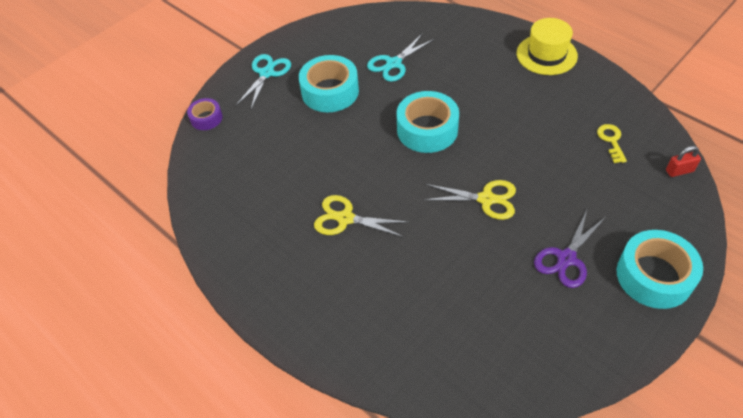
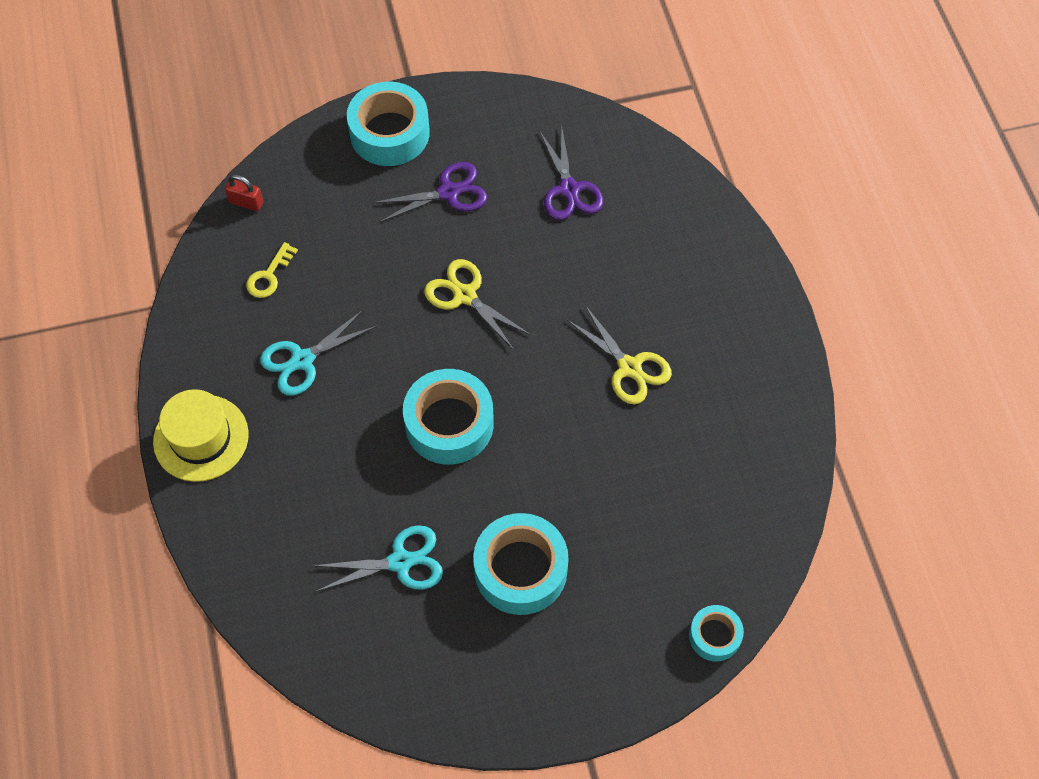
camera: 150 degrees left, 10 degrees up
purple tape [187,98,223,130] -> turquoise tape [689,605,744,661]
turquoise scissors [235,54,291,109] -> turquoise scissors moved to [260,309,377,396]
none -> purple scissors [539,129,603,220]

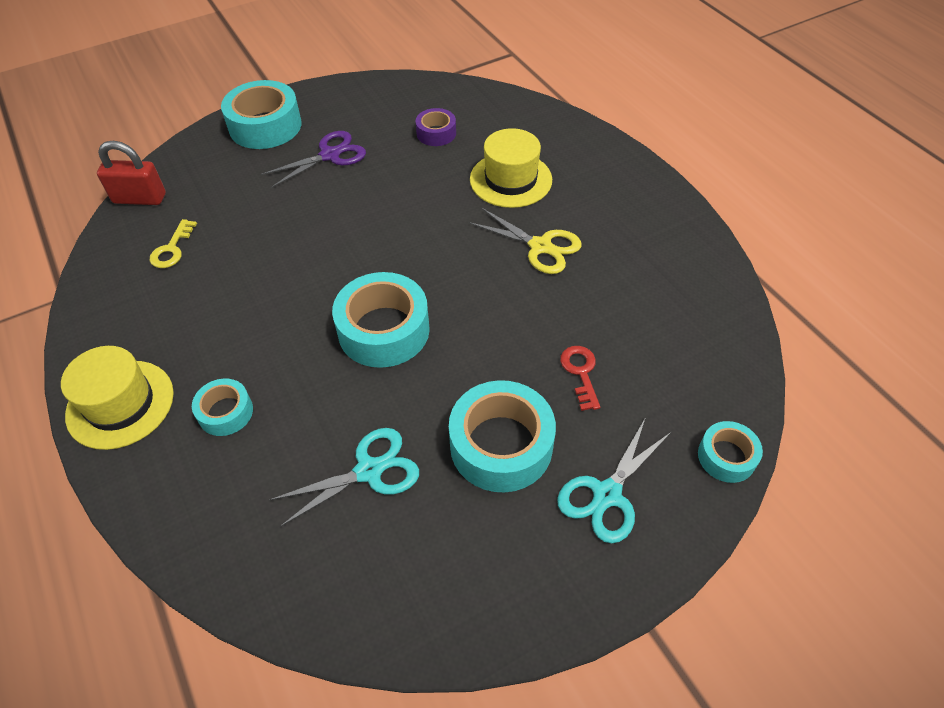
camera: 15 degrees left, 10 degrees down
red padlock [225,174,263,211] -> red padlock [97,141,166,205], size x1.58
turquoise scissors [260,309,377,396] -> turquoise scissors moved to [557,417,671,543]
yellow scissors [424,259,531,350] -> none
purple scissors [539,129,603,220] -> purple tape [416,108,456,146]
none -> turquoise tape [192,379,253,436]
none -> yellow hat [470,128,552,208]
none -> red key [560,346,600,411]

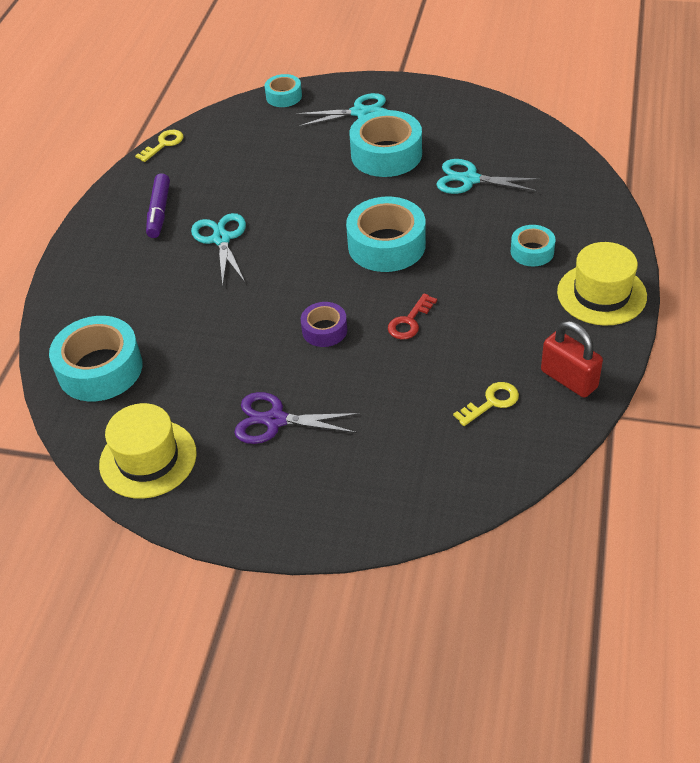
camera: 135 degrees left, 5 degrees down
red padlock [97,141,166,205] -> red padlock moved to [541,321,603,398]
turquoise tape [221,80,302,149] -> turquoise tape moved to [49,316,143,401]
purple tape [416,108,456,146] -> purple tape moved to [301,302,347,347]
yellow scissors [468,208,582,274] -> turquoise scissors [191,213,246,286]
yellow hat [470,128,552,208] -> yellow hat moved to [99,403,197,499]
red key [560,346,600,411] -> red key moved to [388,293,437,340]
none -> yellow key [135,130,183,162]
none -> purple marker [146,173,170,238]

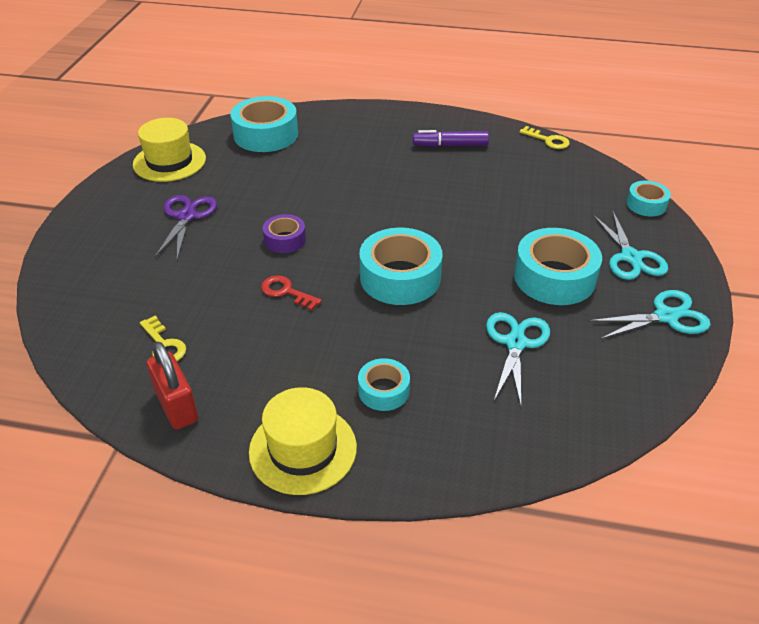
camera: 85 degrees right, 5 degrees down
turquoise scissors [191,213,246,286] -> turquoise scissors moved to [588,290,711,340]
red padlock [541,321,603,398] -> red padlock turned 75 degrees counterclockwise [146,342,198,430]

